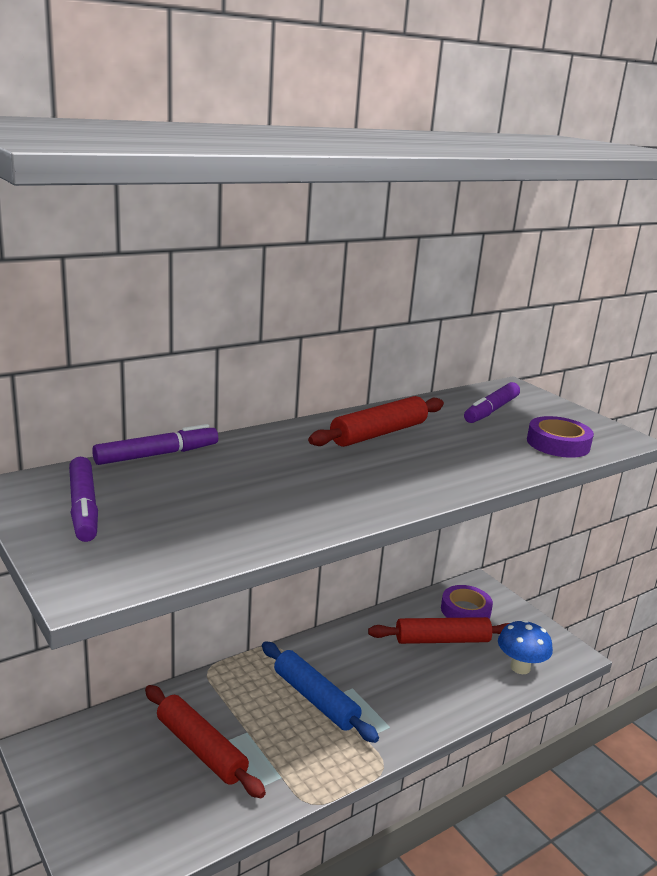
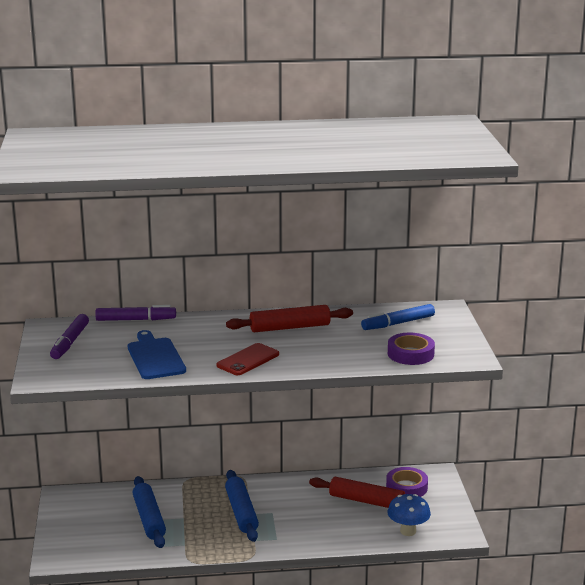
camera: 30 degrees right, 0 degrees up
red rolling pin [145,685,266,798] -> blue rolling pin [133,476,166,548]
purple marker [464,382,520,423] -> blue marker [361,304,435,330]
none -> blue cutting board [128,330,186,379]
none -> red phone [217,343,279,375]

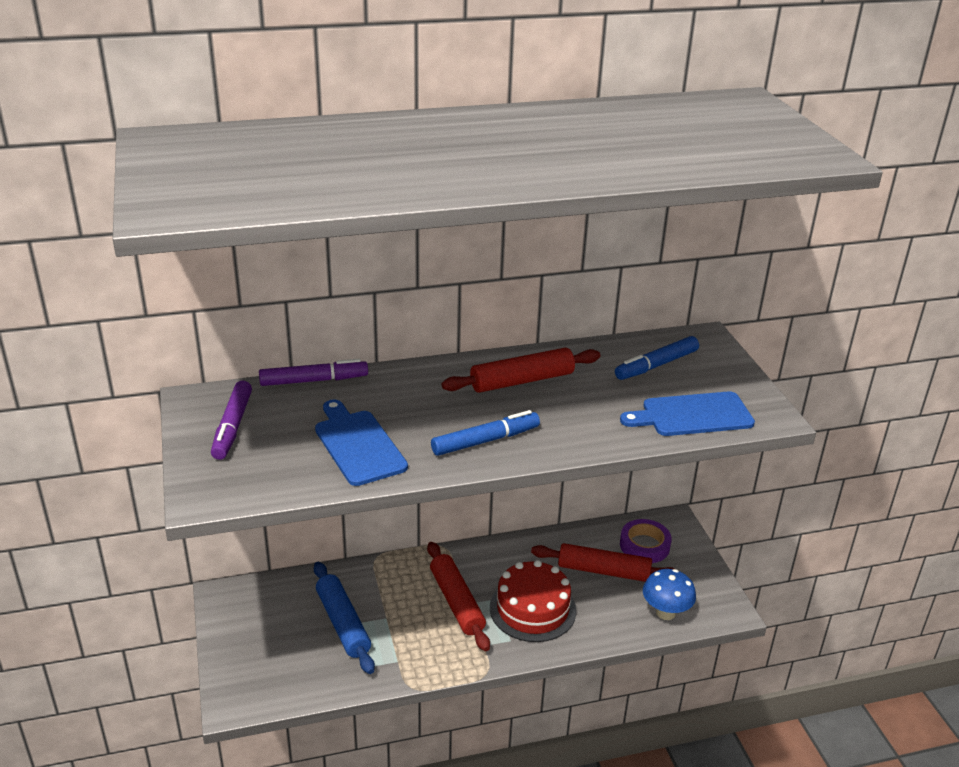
camera: 10 degrees left, 10 degrees up
red phone [217,343,279,375] -> blue marker [431,410,540,456]
blue rolling pin [225,470,259,542] -> red rolling pin [427,542,490,651]
purple tape [388,332,435,365] -> blue cutting board [620,391,755,436]
none -> red cake [490,560,576,642]

